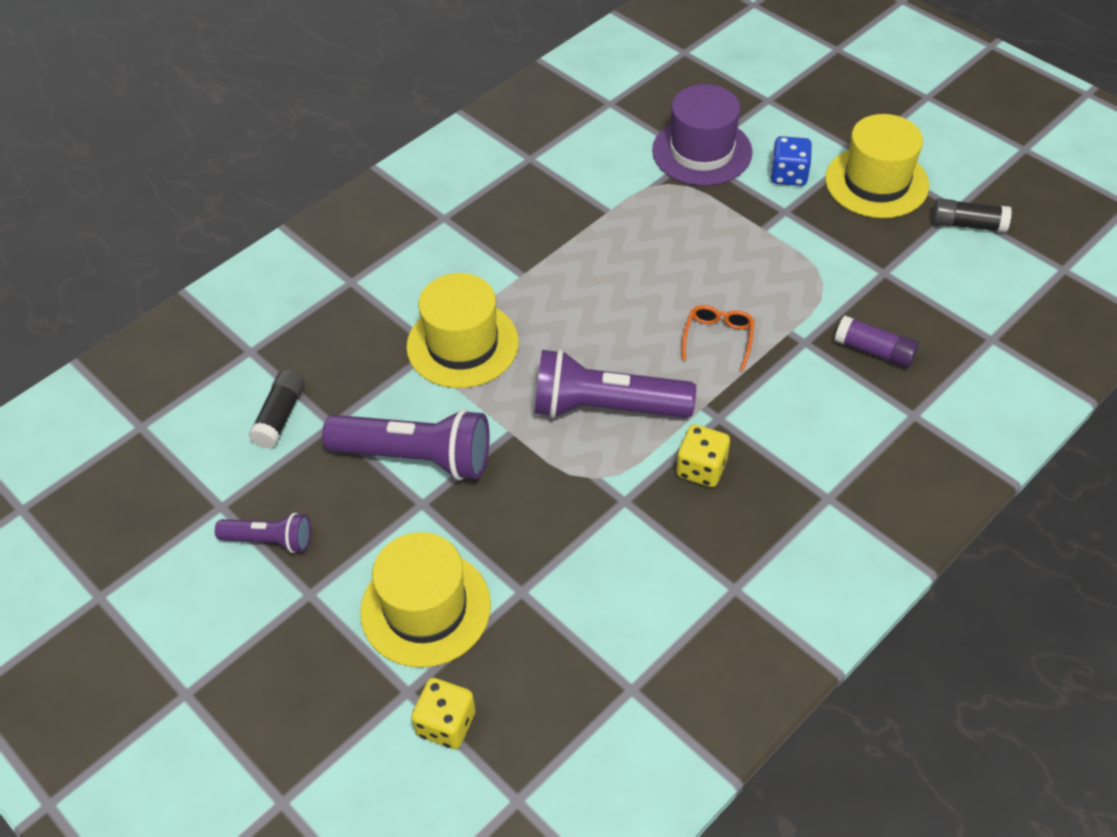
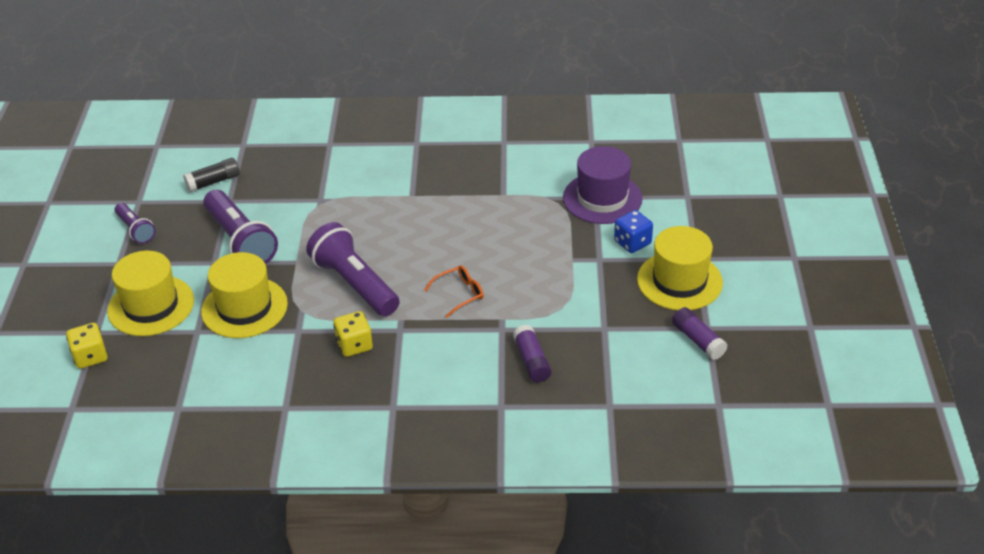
camera: 45 degrees right, 10 degrees down
yellow hat [406,273,519,388] -> yellow hat moved to [201,252,288,338]
black glue stick [932,198,1012,233] -> purple glue stick [672,307,727,360]

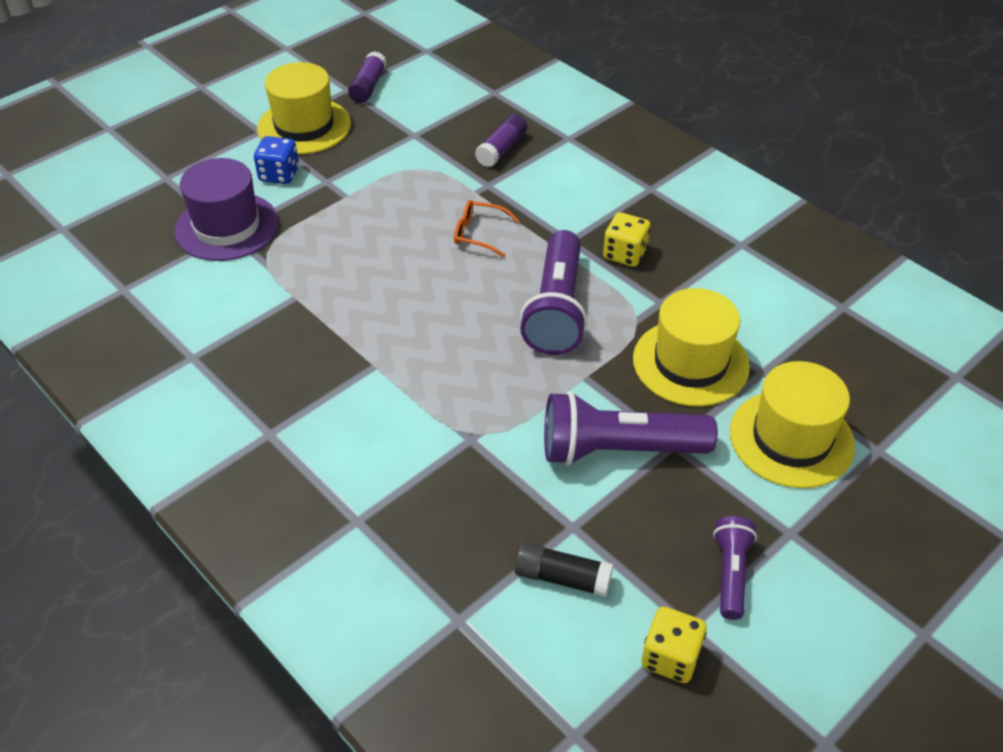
camera: 135 degrees left, 5 degrees up
yellow dice [66,323,107,369] -> yellow dice moved to [642,606,707,683]
purple flashlight [203,190,278,264] -> purple flashlight turned 105 degrees counterclockwise [544,391,718,466]

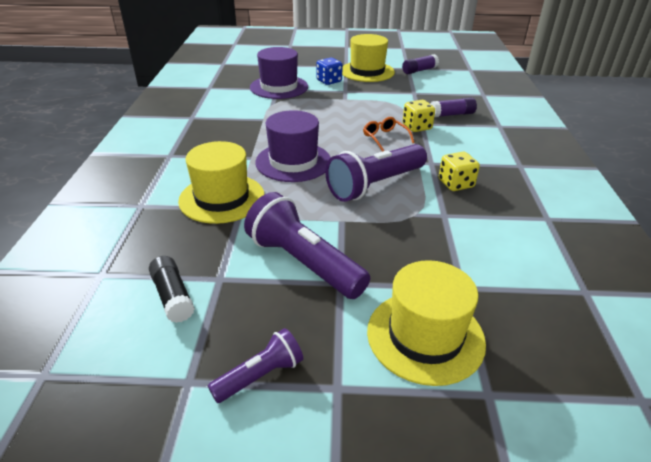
camera: 45 degrees right, 10 degrees down
yellow hat [633,288,750,407] -> yellow hat moved to [178,141,264,224]
yellow dice [642,606,707,683] -> yellow dice moved to [403,100,435,132]
none -> purple hat [255,110,331,182]

